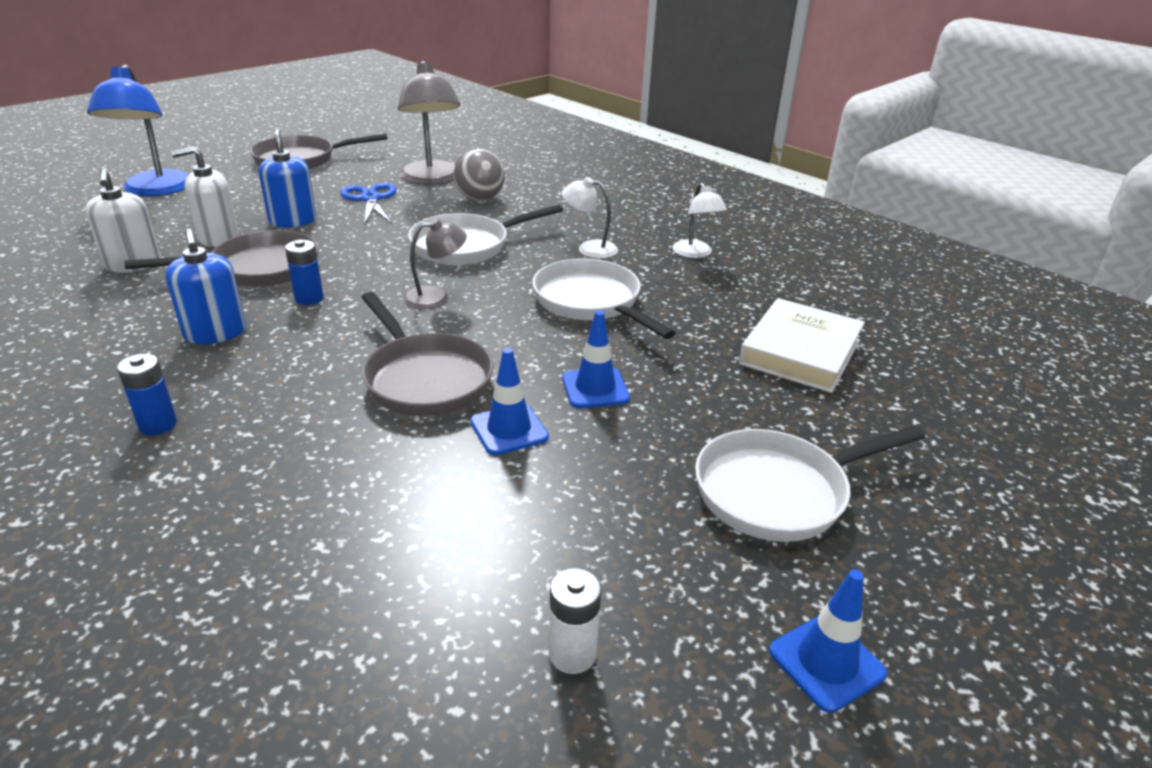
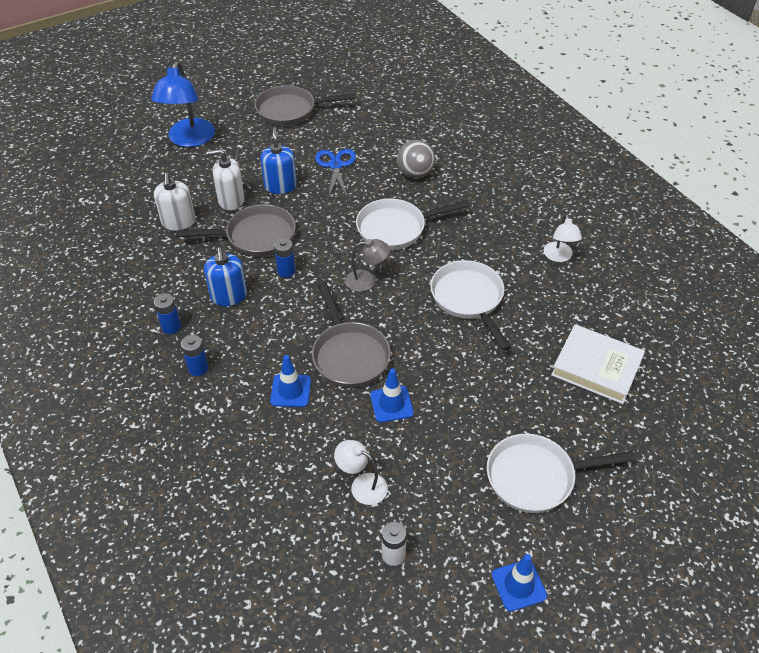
camera: 15 degrees right, 15 degrees up
grey lamp [398,61,460,185] -> none
white lamp [562,177,618,259] -> white lamp moved to [334,440,388,505]
blue traffic cone [562,310,630,408] -> blue traffic cone moved to [270,355,311,407]
white book [739,298,865,393] -> white book turned 75 degrees clockwise [551,324,645,404]
none -> blue battery [154,293,181,334]

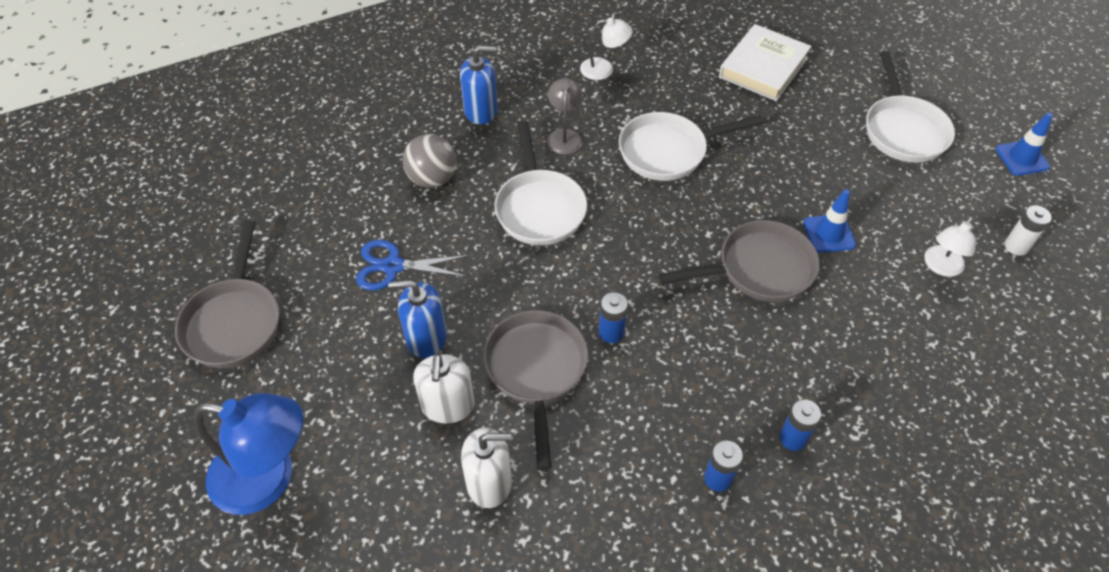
camera: 85 degrees left, 5 degrees up
blue soap dispenser [204,247,247,306] -> blue soap dispenser moved to [460,46,498,124]
blue traffic cone [270,355,311,407] -> none
grey lamp [345,239,390,291] -> grey lamp moved to [547,78,582,155]

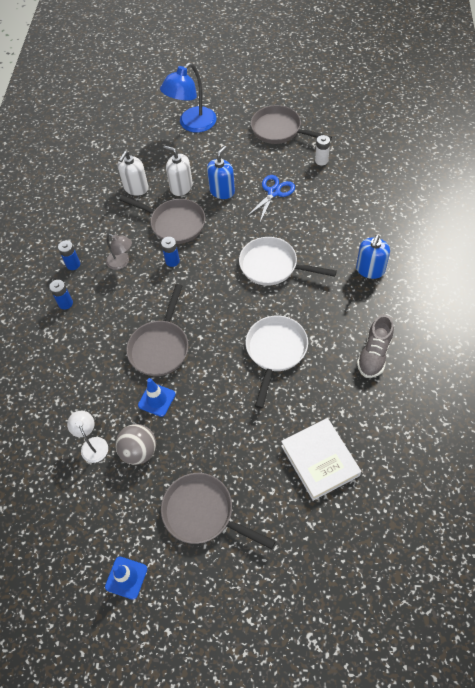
camera: 125 degrees right, 5 degrees up
grey ball [403,134,456,188] -> grey ball moved to [115,424,156,465]
grey lamp [547,78,582,155] -> grey lamp moved to [106,234,132,270]
white lamp [580,17,633,80] -> grey shoe [357,315,394,378]
white pan [866,51,955,163] -> grey pan [161,473,276,550]
white battery [1004,205,1052,256] -> white battery moved to [315,135,330,165]

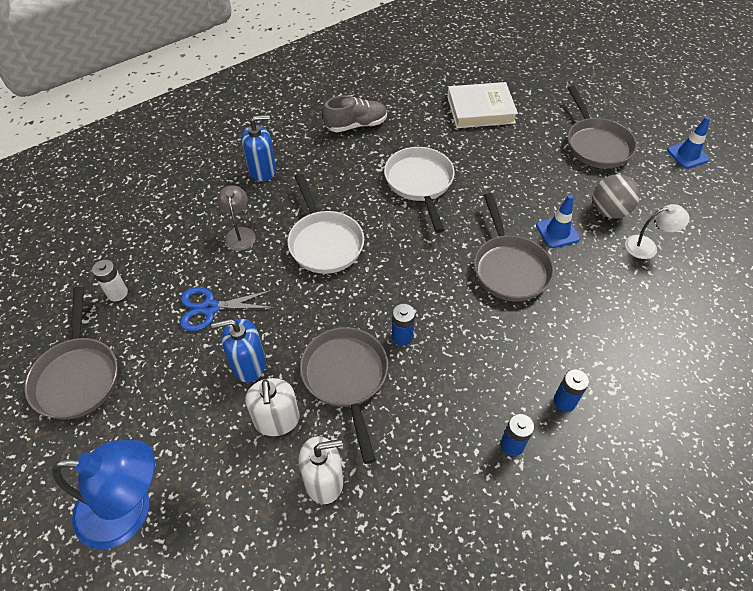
camera: 135 degrees left, 5 degrees down
white lamp [67,411,108,463] -> white lamp turned 120 degrees counterclockwise [625,204,689,259]
grey lamp [106,234,132,270] -> grey lamp moved to [217,185,256,251]
grey pan [126,284,188,376] -> grey pan turned 105 degrees clockwise [474,193,554,302]
white pan [246,315,308,409] -> white pan turned 105 degrees clockwise [384,147,455,233]
white book [281,418,361,501] -> white book turned 60 degrees clockwise [447,82,518,128]

